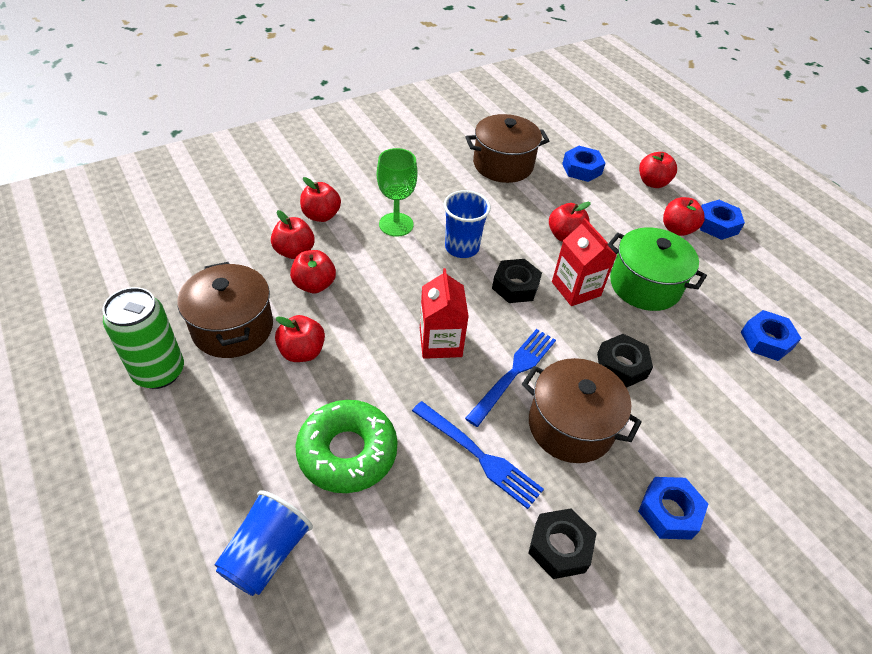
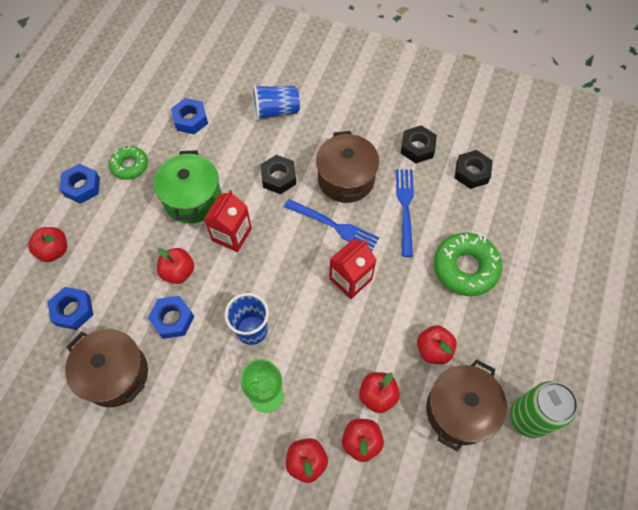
camera: 125 degrees left, 15 degrees up
blue cup [214,490,313,596] -> blue cup moved to [252,85,300,121]
blue fork [465,329,556,427] -> blue fork turned 150 degrees counterclockwise [284,199,379,252]
black nut [492,259,542,303] -> black nut moved to [455,150,493,189]
blue nut [638,477,708,540] -> blue nut moved to [148,296,194,339]
red apple [663,197,705,236] -> none
none -> green donut [109,146,148,180]

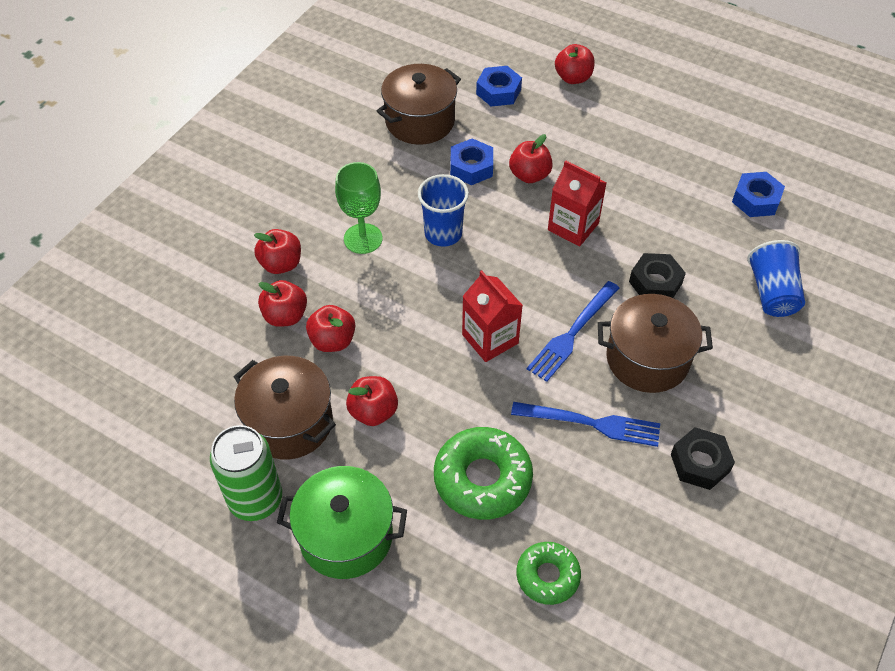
camera: 100 degrees right, 10 degrees down
blue nut [59,164,100,204] -> none
green donut [109,146,148,180] -> green donut moved to [516,542,581,605]
green pot [154,150,221,223] -> green pot moved to [277,466,407,579]
black nut [455,150,493,189] -> none

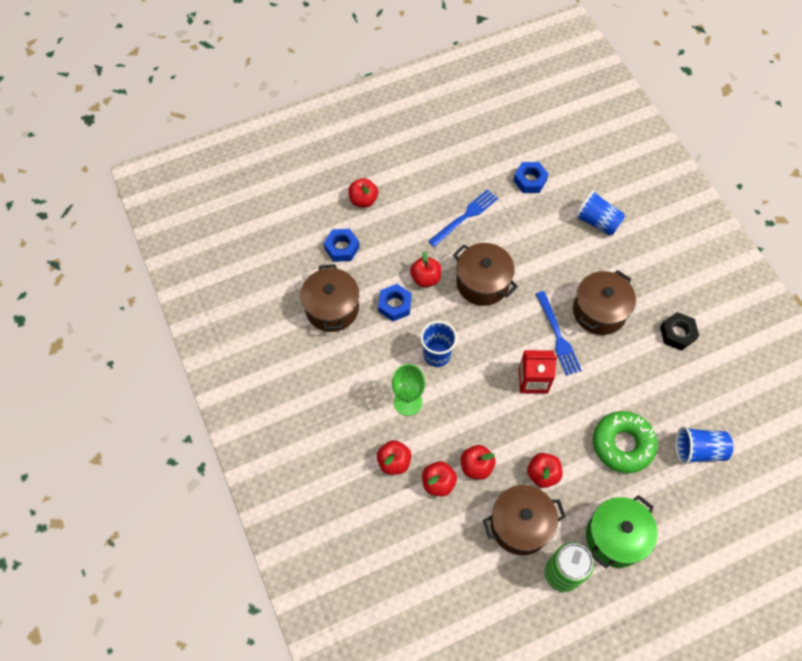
camera: 55 degrees left, 10 degrees up
blue fork [511,402,660,447] -> blue fork moved to [428,189,498,247]
green donut [516,542,581,605] -> blue cup [675,426,733,464]
red carton [548,160,607,246] -> brown pot [453,243,518,306]
black nut [629,253,686,298] -> none

